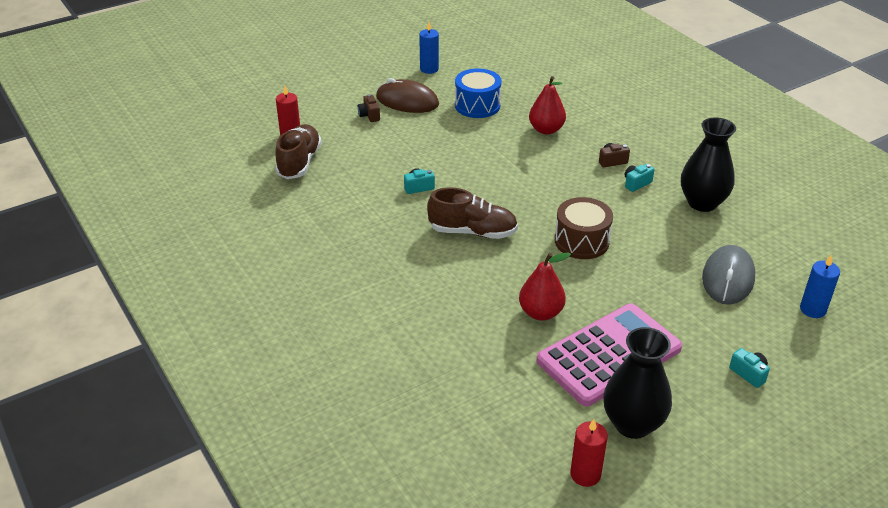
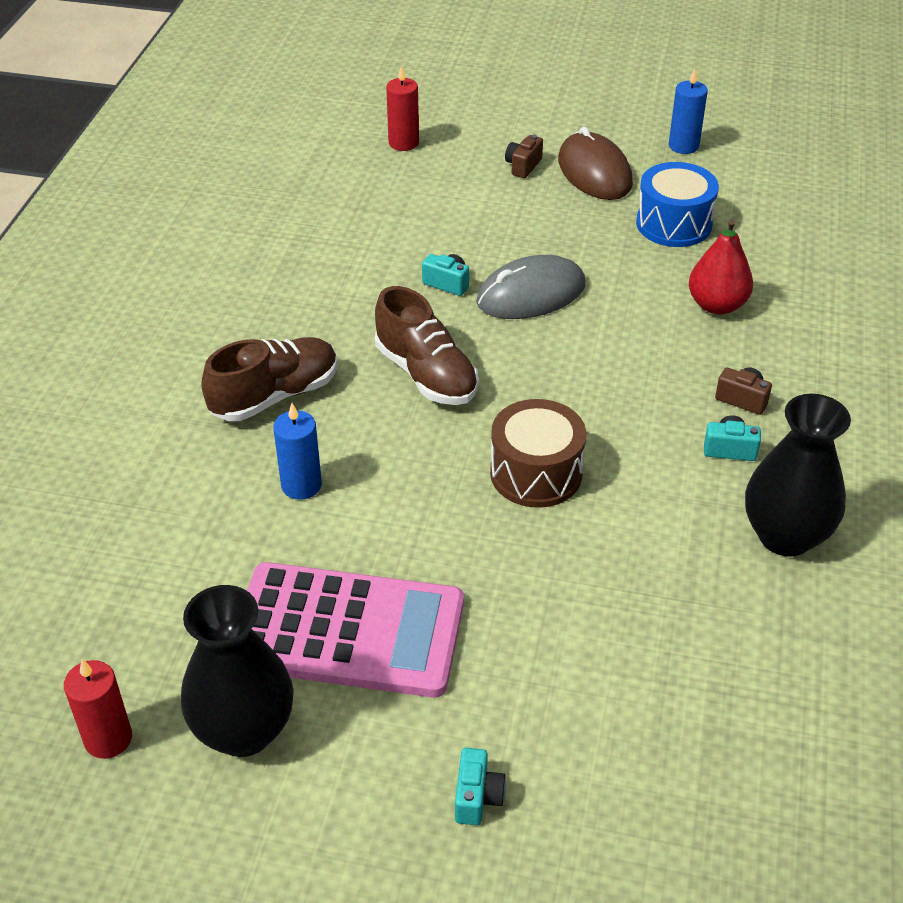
camera: 45 degrees right, 5 degrees up
brown shoe [275,124,322,179] -> brown shoe moved to [201,337,338,421]
red pear [519,253,571,321] -> none
grey mouse [702,245,755,305] -> grey mouse moved to [476,255,586,319]
blue candle [800,254,840,318] -> blue candle moved to [273,403,322,500]

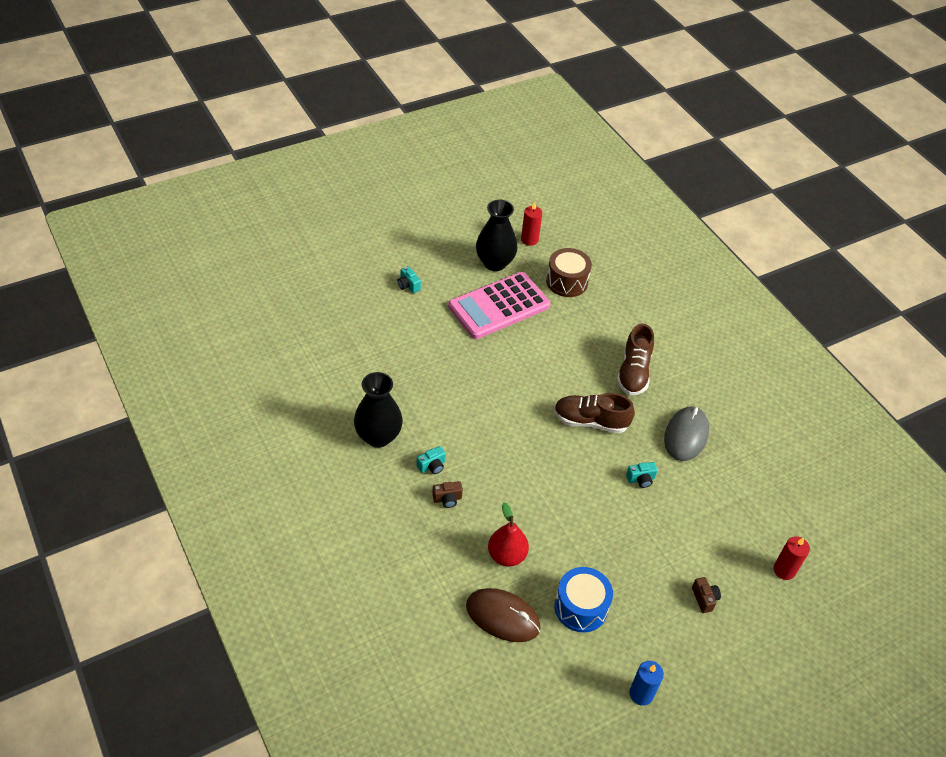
camera: 135 degrees right, 5 degrees up
blue candle [273,403,322,500] -> none
grey mouse [476,255,586,319] -> grey mouse moved to [664,406,709,461]
brown drum [490,399,586,508] -> brown drum moved to [546,248,592,297]
brown mouse [558,127,633,200] -> brown mouse moved to [466,588,541,642]

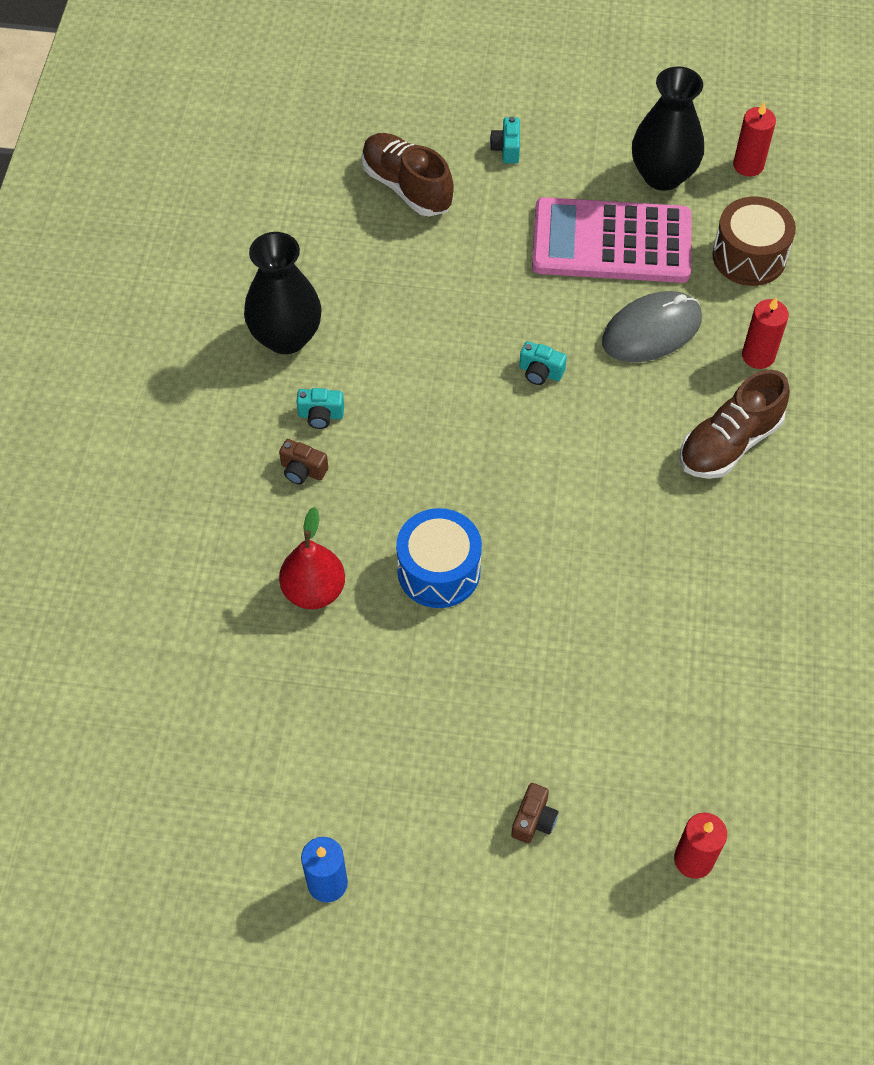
camera: 40 degrees right, 10 degrees up
brown mouse [466,588,541,642] -> none
brown shoe [554,393,635,433] -> brown shoe moved to [361,133,454,217]
blue drum [554,567,613,632] -> blue drum moved to [396,508,482,608]
turquoise camera [626,462,658,488] -> turquoise camera moved to [519,341,567,385]
grey mouse [664,406,709,461] -> grey mouse moved to [602,291,702,362]
none -> red candle [742,298,789,369]

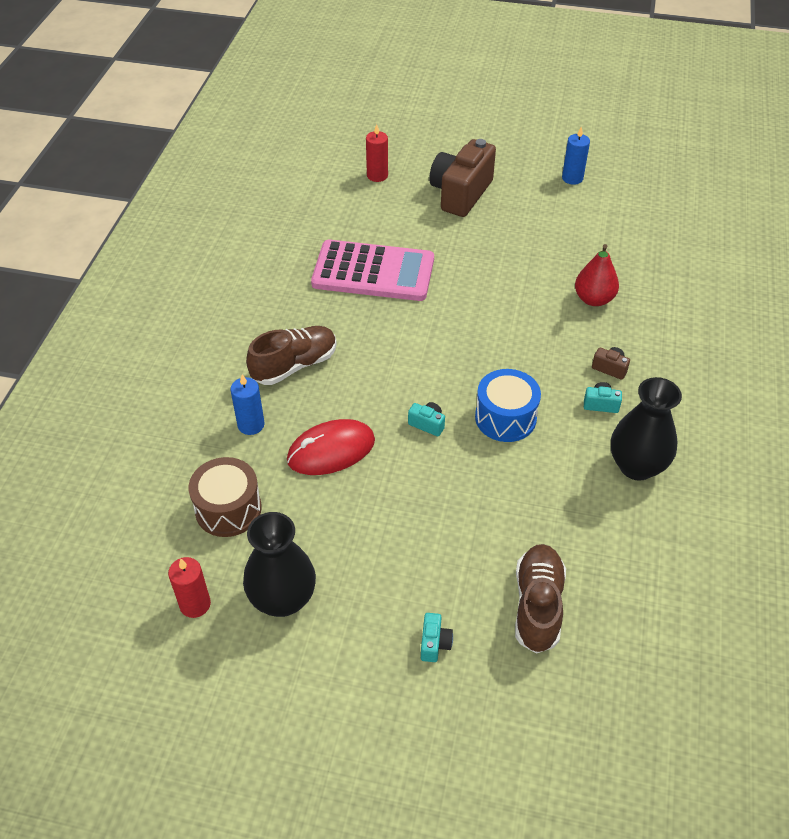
camera: 175 degrees left, 10 degrees down
brown shoe [361,133,454,217] -> brown shoe turned 135 degrees counterclockwise [515,544,566,654]
blue drum [396,508,482,608] -> blue drum moved to [475,369,541,442]
brown camera [511,783,558,844] -> brown camera [429,139,496,217], size x2.47
pink calculator [532,197,691,283] -> pink calculator moved to [311,240,434,301]
grey mouse [602,291,702,362] -> red mouse [287,419,375,475]
red candle [742,298,789,369] -> blue candle [231,374,264,435]

